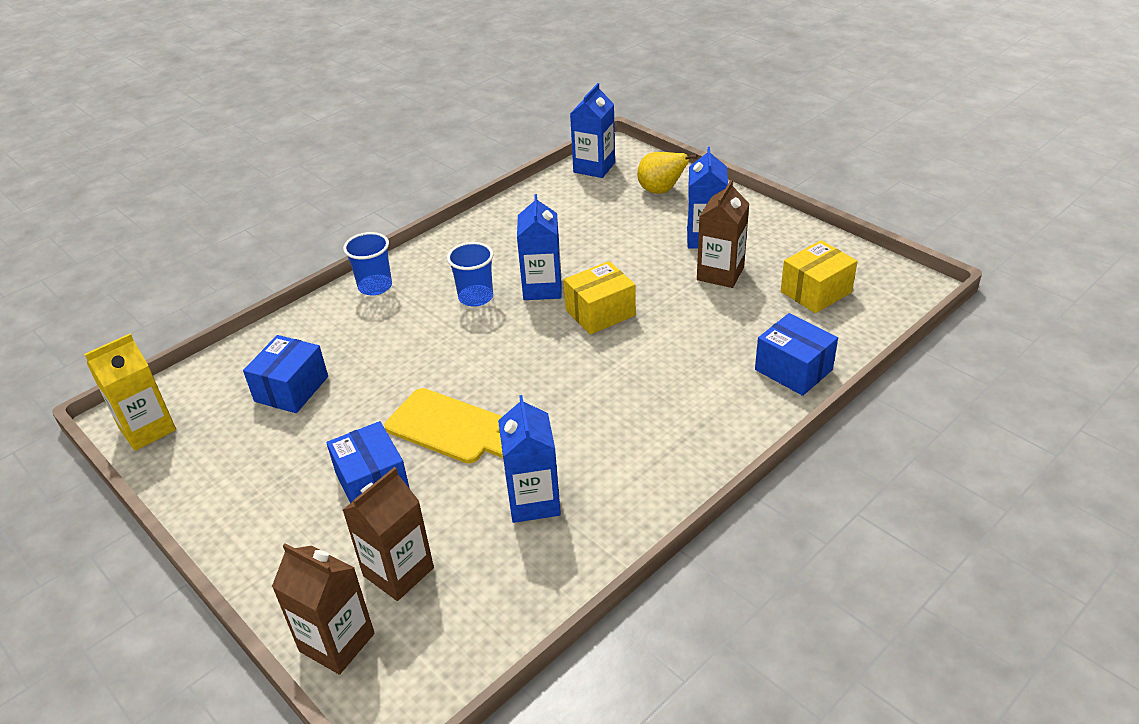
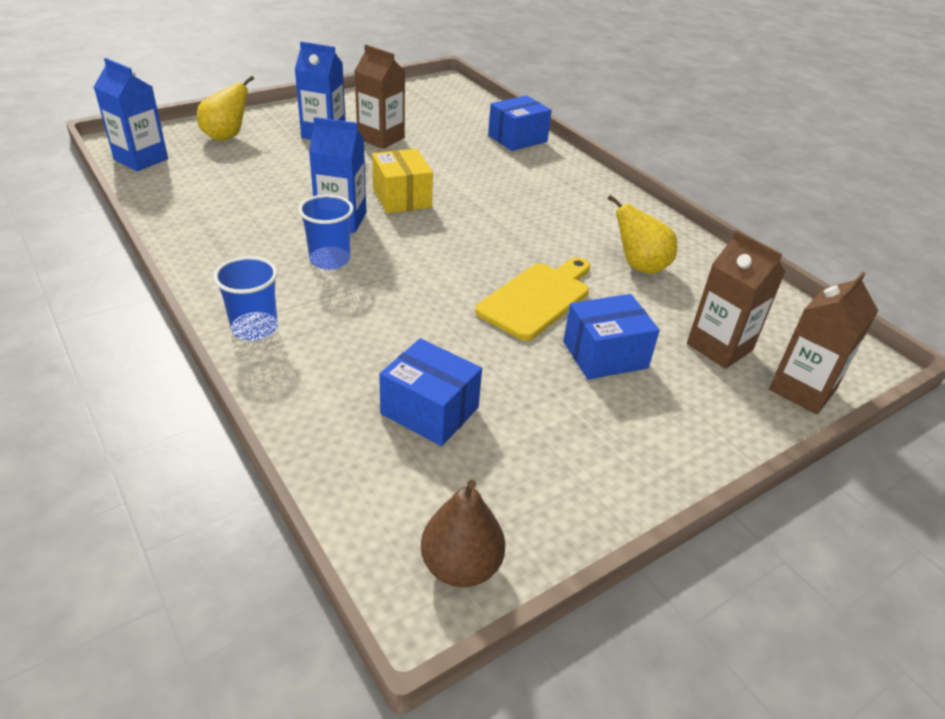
camera: 85 degrees left, 0 degrees up
yellow carton [85,334,176,451] -> brown pear [421,479,505,587]
blue carton [498,395,561,523] -> yellow pear [608,195,677,274]
yellow box [781,240,857,313] -> none

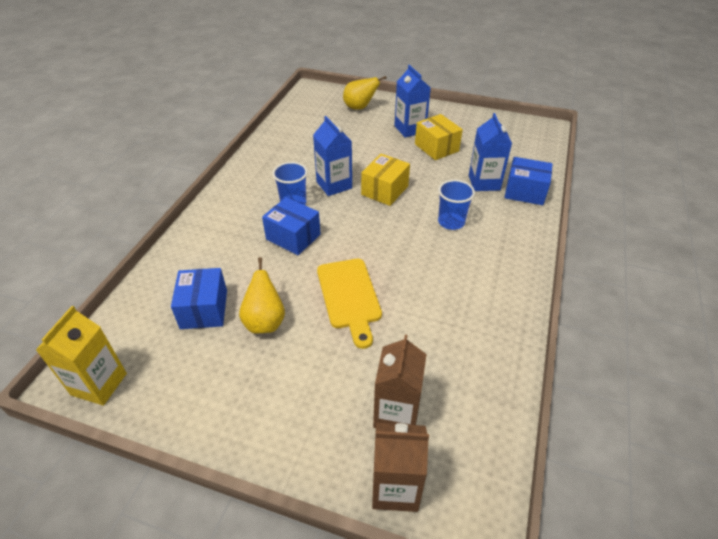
camera: 55 degrees right, 5 degrees up
blue carton [94,58,168,171] -> blue carton moved to [469,113,512,191]
blue cup [213,256,278,341] -> blue cup moved to [438,180,475,230]
brown carton [355,45,405,149] -> yellow box [415,114,463,160]
brown pear [421,479,505,587] -> yellow carton [36,306,127,406]
yellow cutting board [475,257,590,341] -> yellow cutting board turned 75 degrees clockwise [317,259,382,349]
blue box [563,294,660,380] -> blue box moved to [262,197,321,255]
yellow pear [608,195,677,274] -> yellow pear moved to [239,257,285,334]

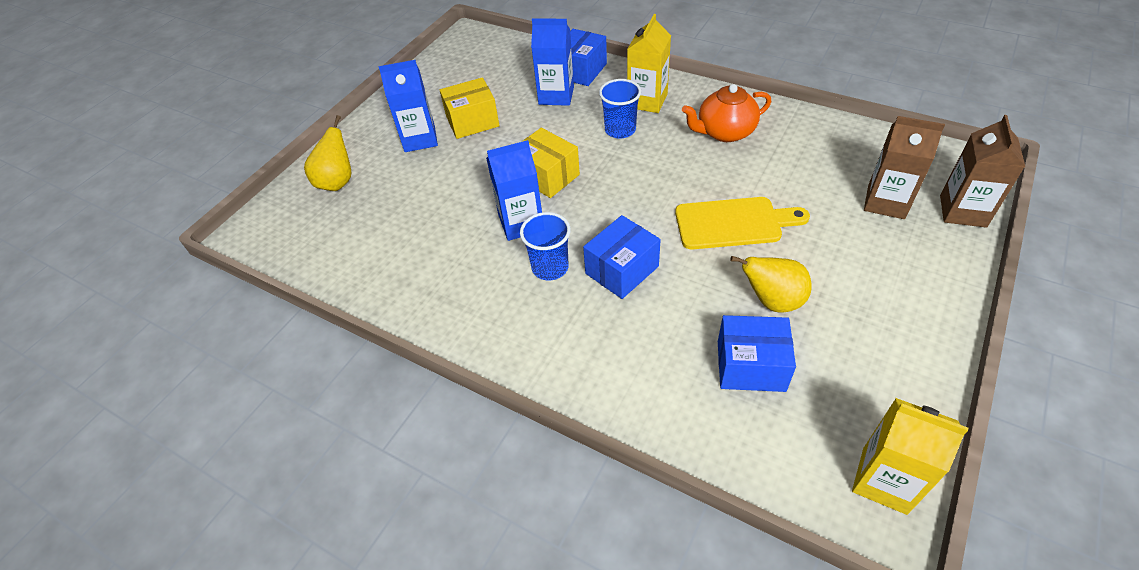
camera: 75 degrees left, 5 degrees up
none -> yellow carton [627,14,671,113]
none -> orange teapot [682,84,771,142]

